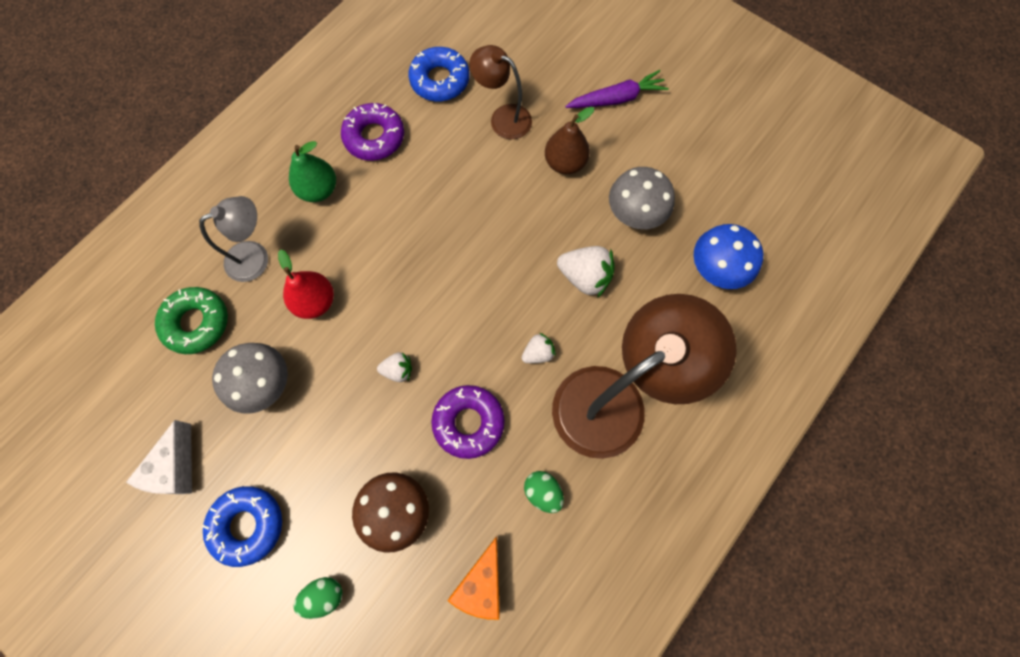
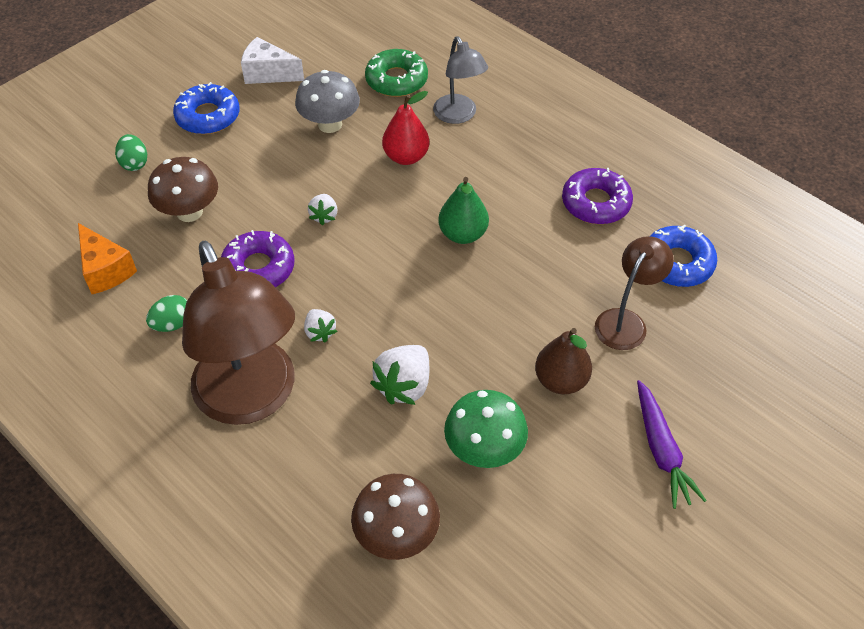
camera: 95 degrees right, 20 degrees down
green pear [289,141,336,202] -> green pear moved to [438,177,489,244]
orange cheese [448,536,500,620] -> orange cheese turned 150 degrees counterclockwise [78,223,137,294]
grey mushroom [609,167,675,229] -> green mushroom [444,390,528,468]
blue mushroom [694,224,763,289] -> brown mushroom [351,474,440,560]

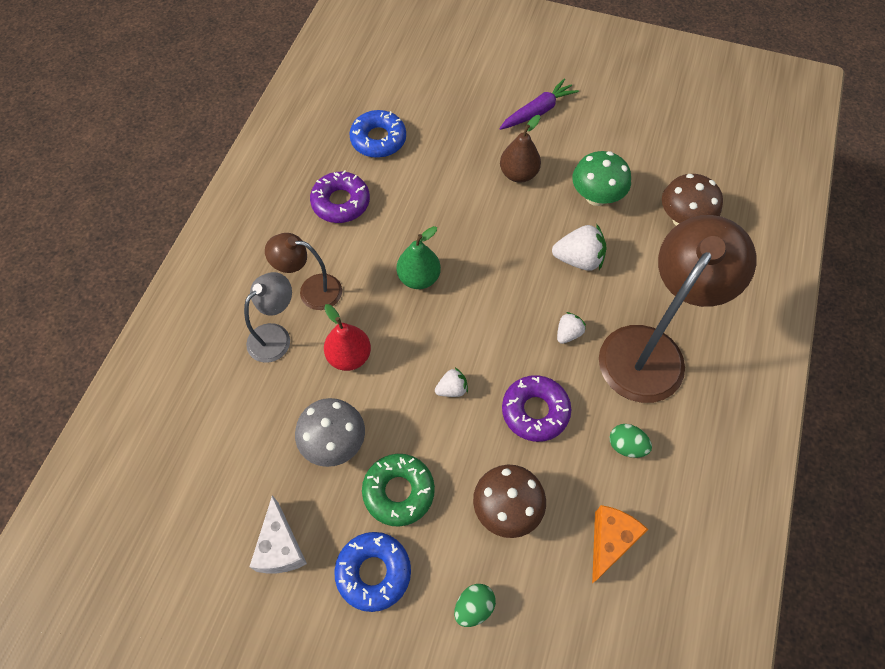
camera: 115 degrees left, 10 degrees up
green donut [365,49,428,97] -> green donut moved to [362,454,435,527]
brown lamp [595,236,674,350] -> brown lamp moved to [265,233,342,310]

